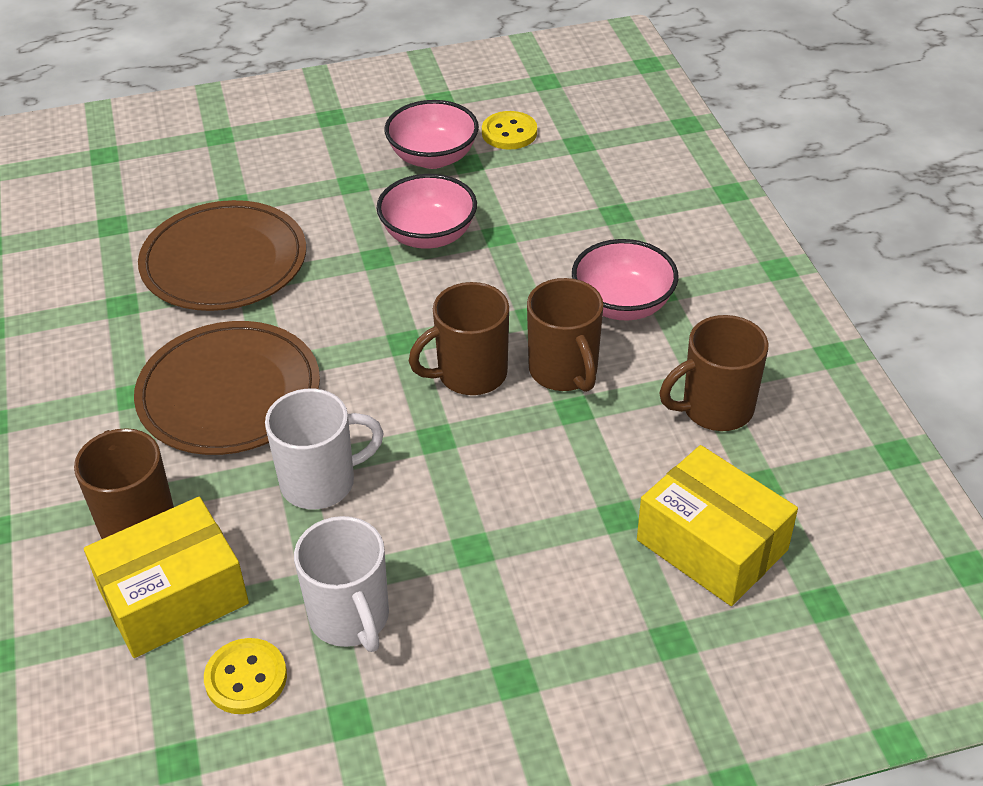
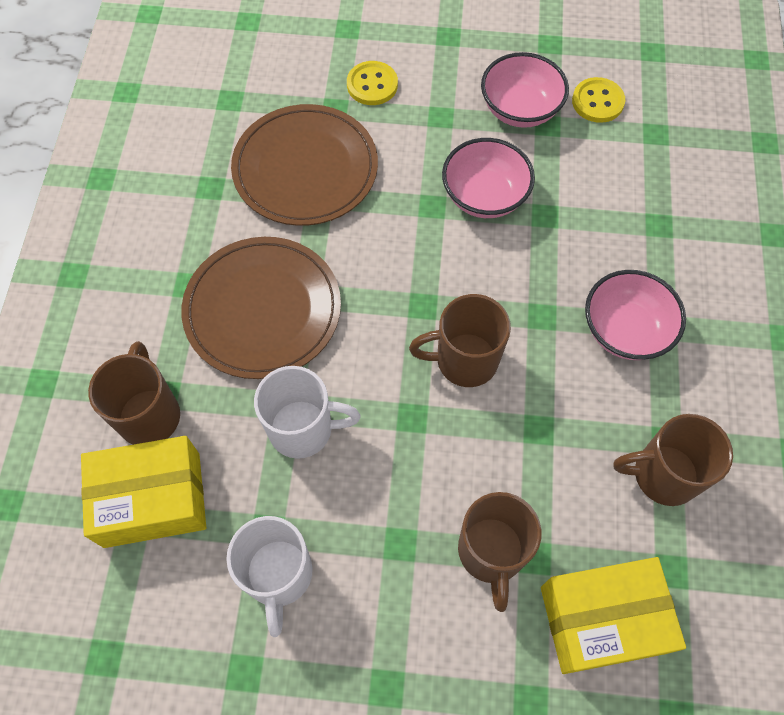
camera: 20 degrees right, 20 degrees up
yellow button [204,638,287,714] -> yellow button moved to [347,61,398,105]
brown mug [527,278,604,392] -> brown mug moved to [458,492,542,612]
yellow box [637,445,798,606] -> yellow box turned 75 degrees counterclockwise [541,557,686,674]

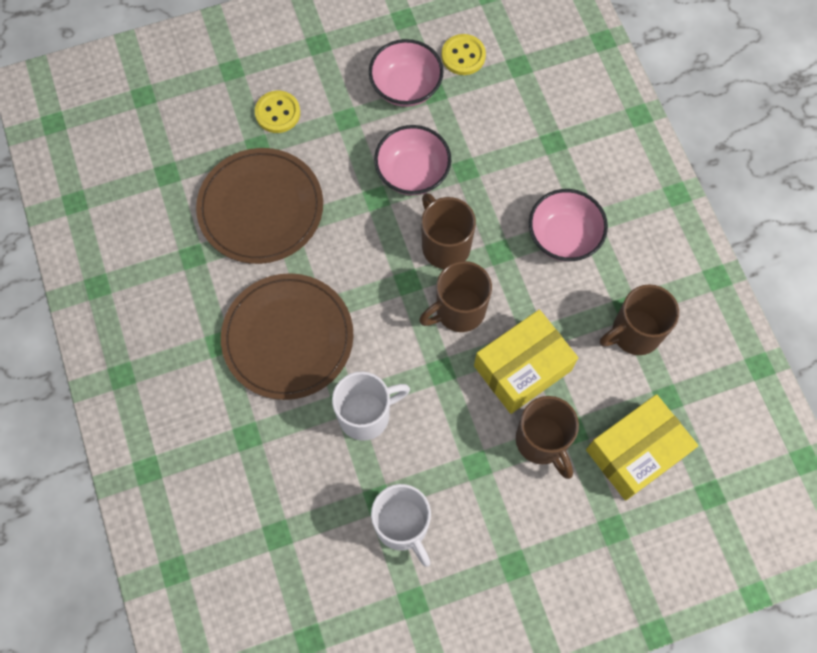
camera: 25 degrees left, 5 degrees up
yellow box [81,436,206,548] -> yellow box moved to [474,309,578,414]
brown mug [88,341,180,445] -> brown mug moved to [421,193,476,269]

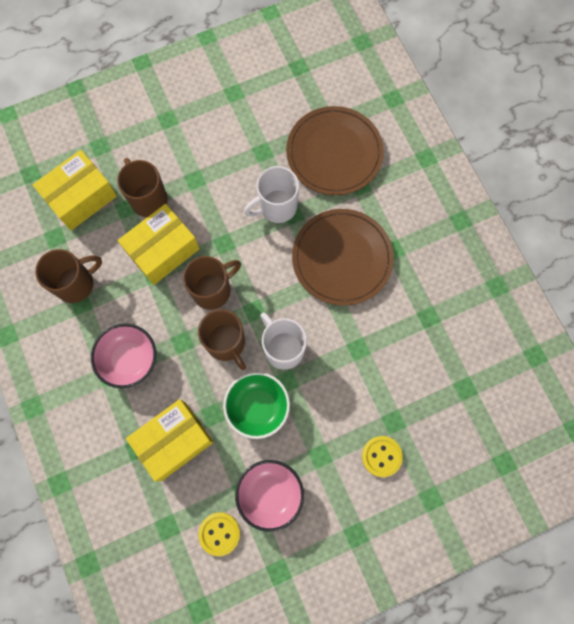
camera: 175 degrees right, 5 degrees up
brown plate [196,148,323,264] -> brown plate moved to [286,106,384,195]
white mug [371,484,431,567] -> white mug moved to [260,312,307,370]
pink bowl [374,125,451,195] -> green bowl [223,372,290,439]
none -> yellow box [126,399,214,482]

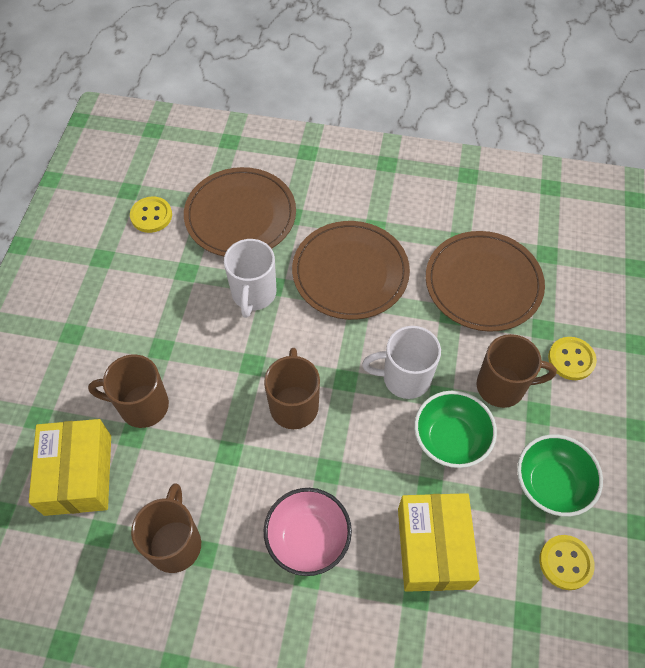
camera: 55 degrees left, 15 degrees down
yellow box [118,204,200,285] -> none
brown mug [198,309,246,370] -> brown mug moved to [477,334,557,408]
pink bowl [235,460,304,532] -> green bowl [517,434,603,516]
none -> yellow button [130,196,172,233]
none -> brown plate [426,231,545,332]

